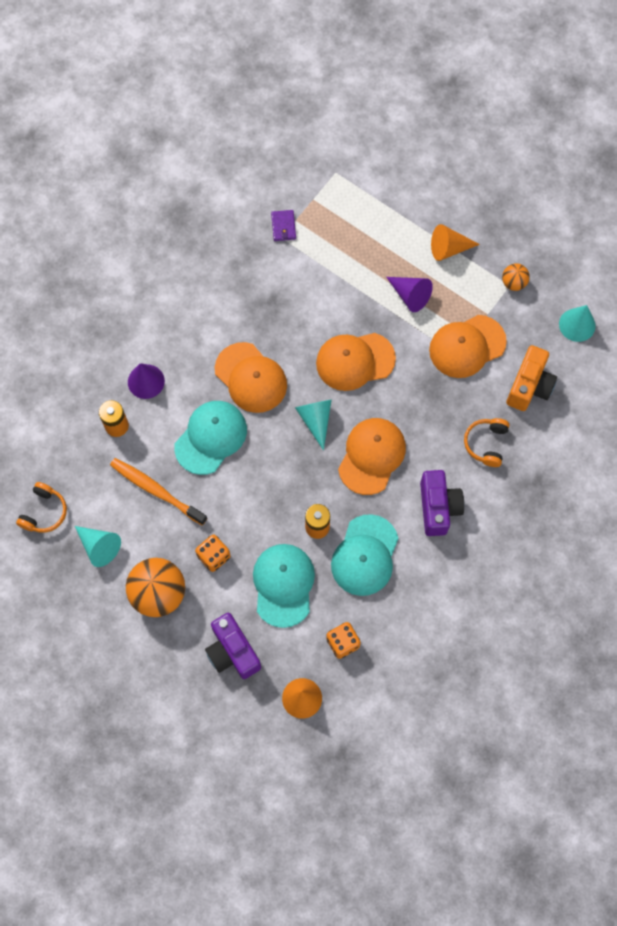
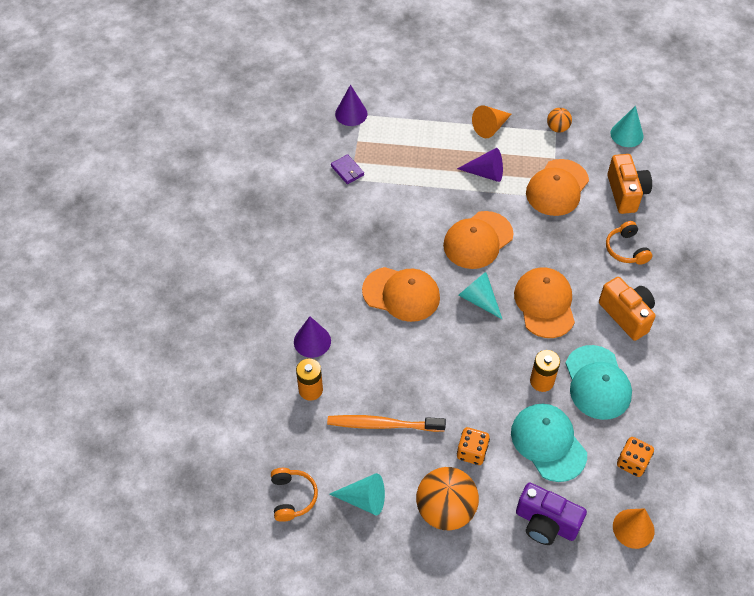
camera: 30 degrees left, 15 degrees down
turquoise cap [174,401,247,475] -> none
purple camera [420,470,464,536] -> orange camera [599,277,656,341]
none -> purple cone [335,85,368,126]

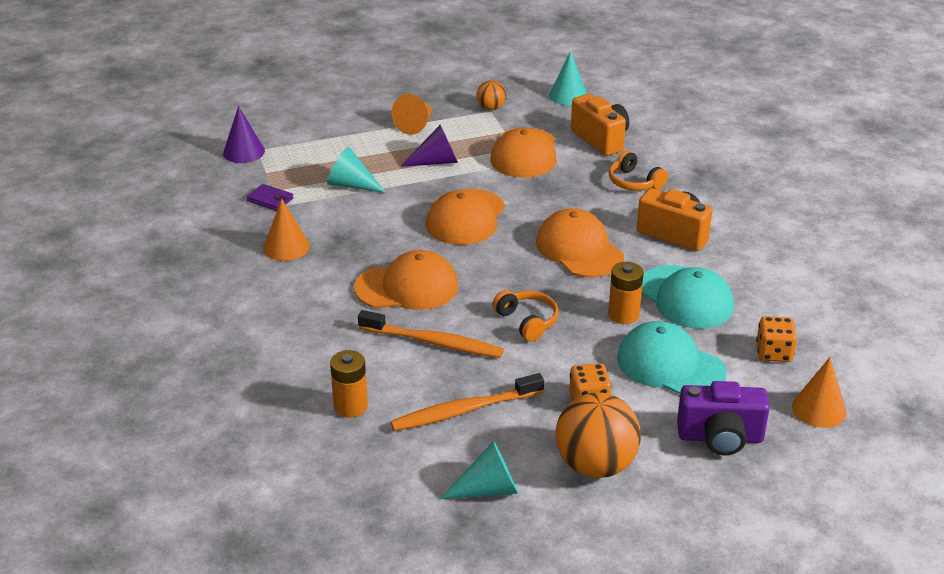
camera: 25 degrees left, 20 degrees down
orange headphones [271,468,318,522] -> orange headphones moved to [492,290,559,342]
purple cone [294,316,331,358] -> none
turquoise cone [458,272,502,319] -> turquoise cone moved to [327,147,386,193]
none -> orange cone [263,198,310,261]
none -> orange toothbrush [358,310,504,358]

